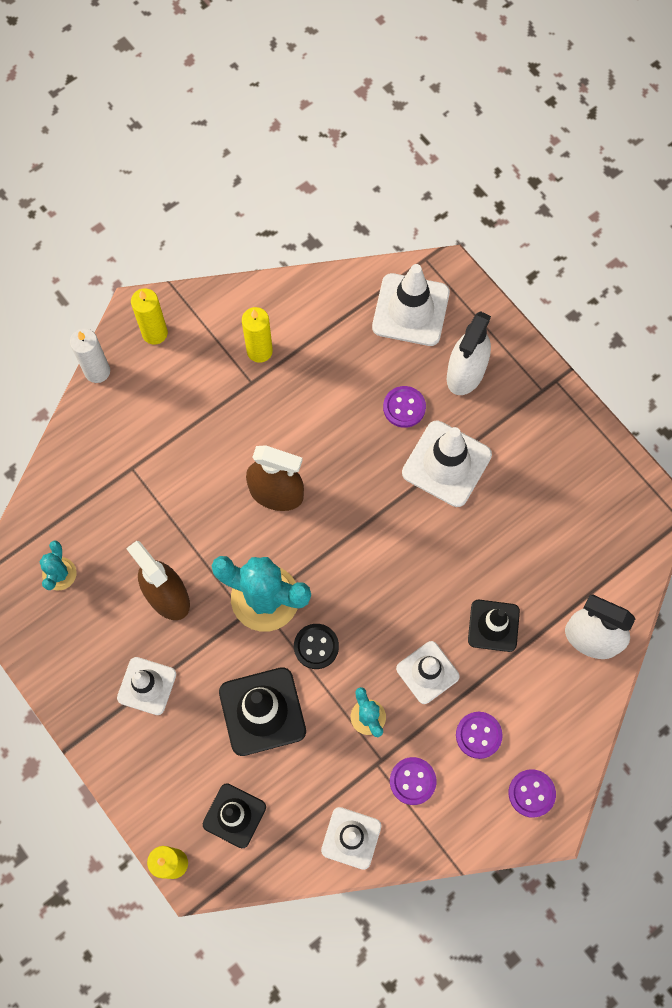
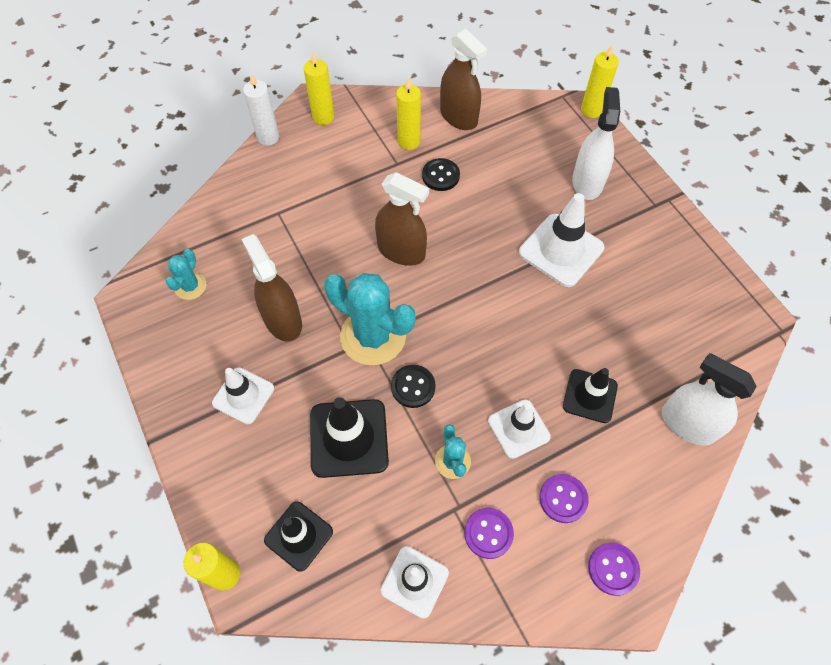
camera: 10 degrees right, 10 degrees down
white traffic cone [372,264,450,346] -> none
purple button [383,386,426,428] -> none
white spray bottle [447,311,491,395] -> white spray bottle turned 150 degrees clockwise [572,87,620,200]
none -> black button [422,158,460,191]
none -> brown spray bottle [440,29,487,130]
none -> yellow candle [581,45,619,118]

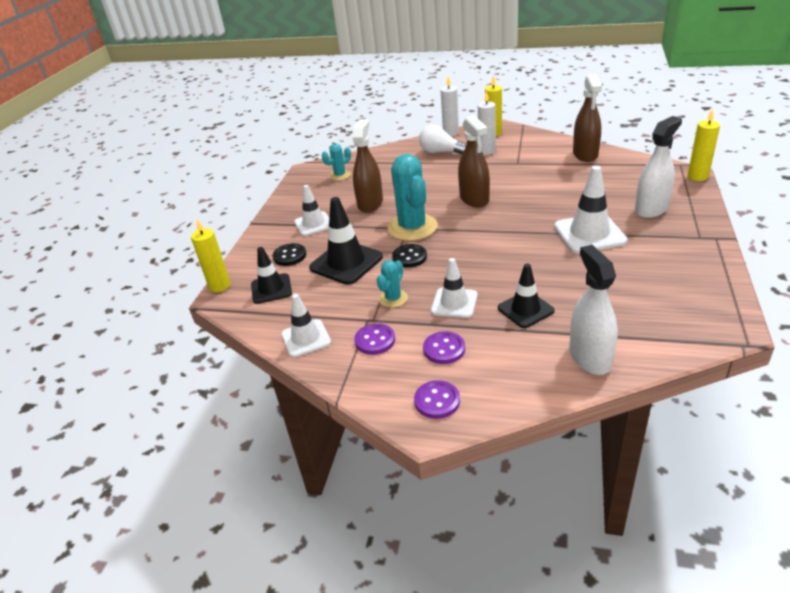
camera: 45 degrees right, 25 degrees down
yellow candle [396,78,421,150] -> none
black button [422,158,460,191] -> black button moved to [273,243,306,266]
none -> white light bulb [419,125,466,154]
none -> white candle [478,91,496,155]

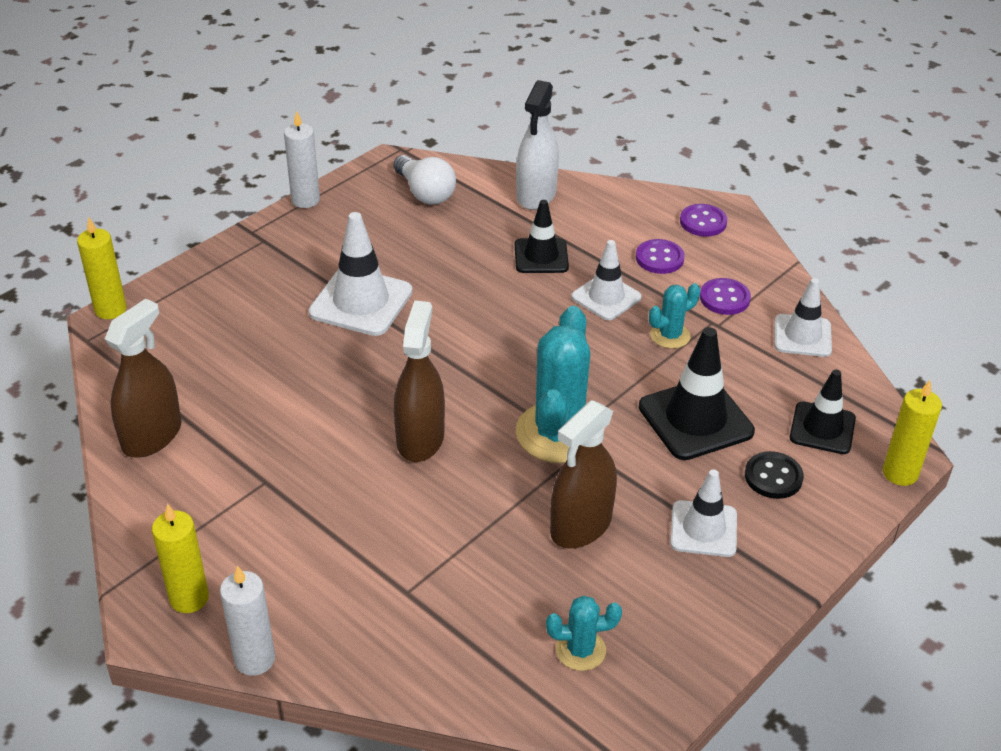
camera: 155 degrees left, 5 degrees up
black button [392,244,427,268] -> none
white light bulb [419,125,466,154] -> white light bulb moved to [393,155,456,204]
white candle [478,91,496,155] -> white candle moved to [284,111,320,208]
white spray bottle [635,116,682,218] -> none

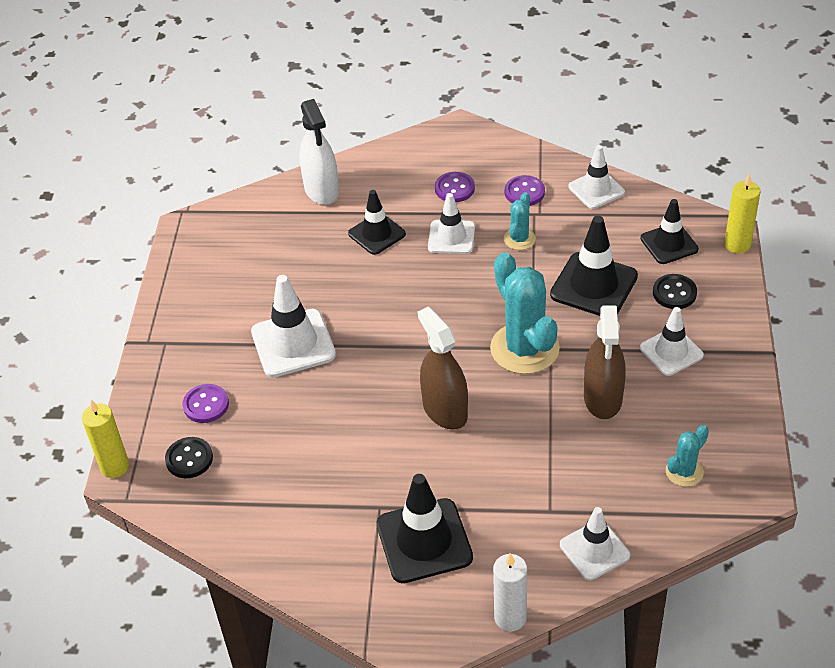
camera: 35 degrees left, 5 degrees up
brown spray bottle [105,299,182,458] -> none
yellow candle [152,503,209,613] -> none
white candle [284,111,320,208] -> none
white light bulb [393,155,456,204] -> none
purple button [680,204,727,237] -> purple button moved to [183,384,229,423]
none -> black button [165,437,213,478]
none -> black traffic cone [377,474,473,583]
none -> white traffic cone [560,507,630,580]

